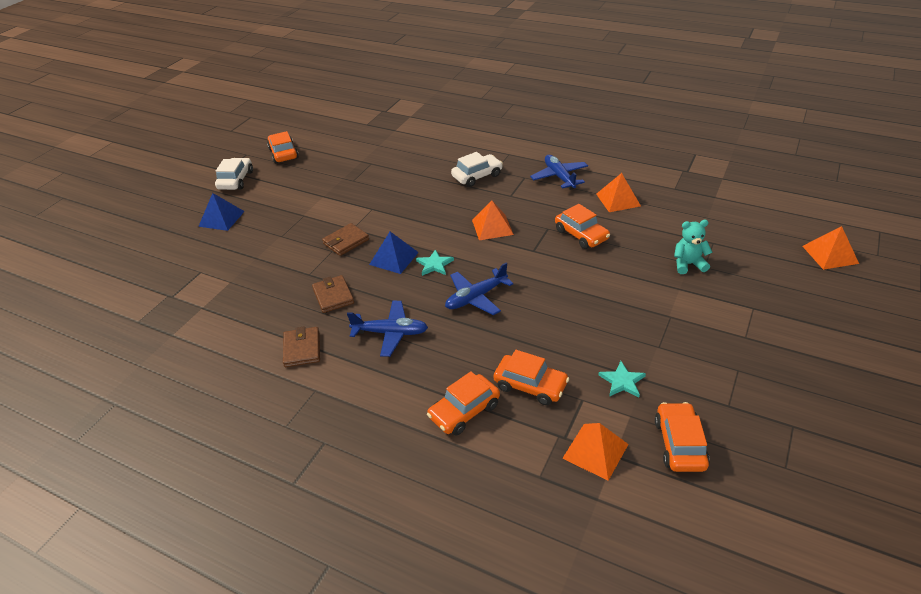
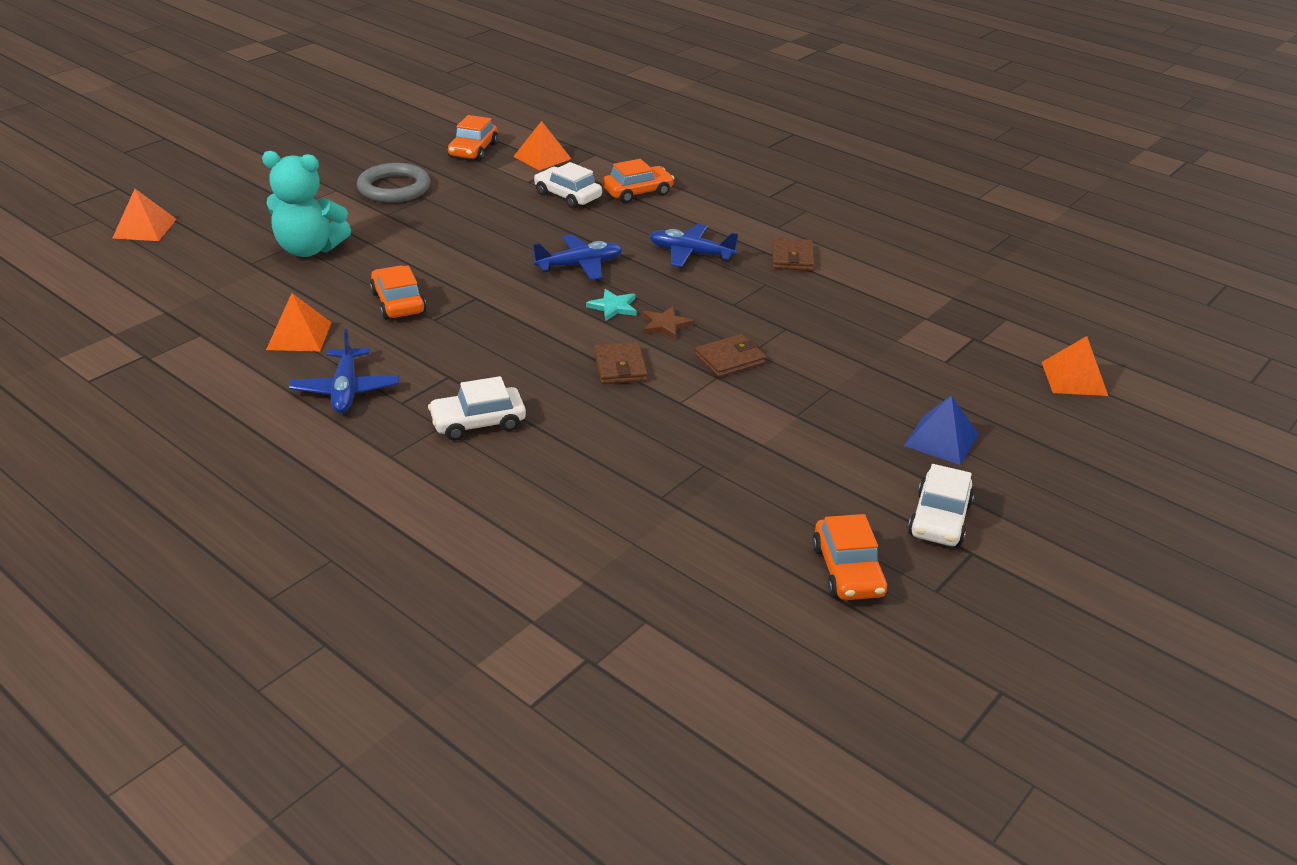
camera: 170 degrees left, 5 degrees down
brown wallet [312,275,354,313] -> brown wallet moved to [594,342,648,384]
blue pyramid [369,232,419,274] -> brown star [642,306,694,340]
orange pyramid [472,200,514,240] -> orange pyramid moved to [1041,336,1108,396]
orange car [493,350,569,405] -> white car [534,162,602,209]
turquoise star [598,361,646,397] -> none
turquoise teddy bear [674,220,712,274] -> turquoise teddy bear [262,151,351,257], size x1.71
none -> grey ring [357,163,431,203]

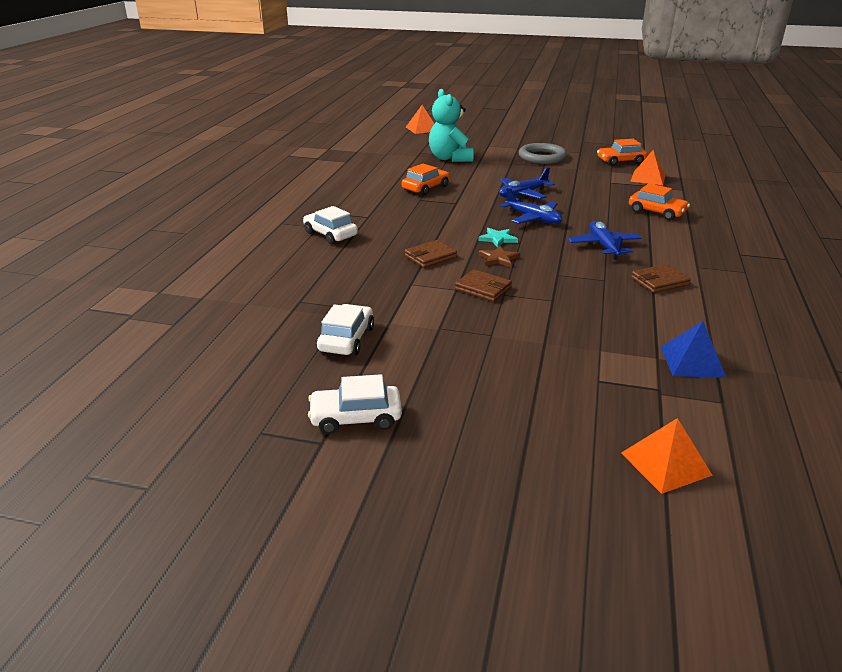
camera: 65 degrees right, 5 degrees down
orange pyramid [266,293,332,351] -> none
blue plane [289,329,399,413] -> blue plane moved to [499,167,555,199]
white car [534,162,602,209] -> white car moved to [317,304,374,356]
orange car [812,514,888,600] -> none
blue pyramid [904,395,979,465] -> blue pyramid moved to [661,321,726,378]

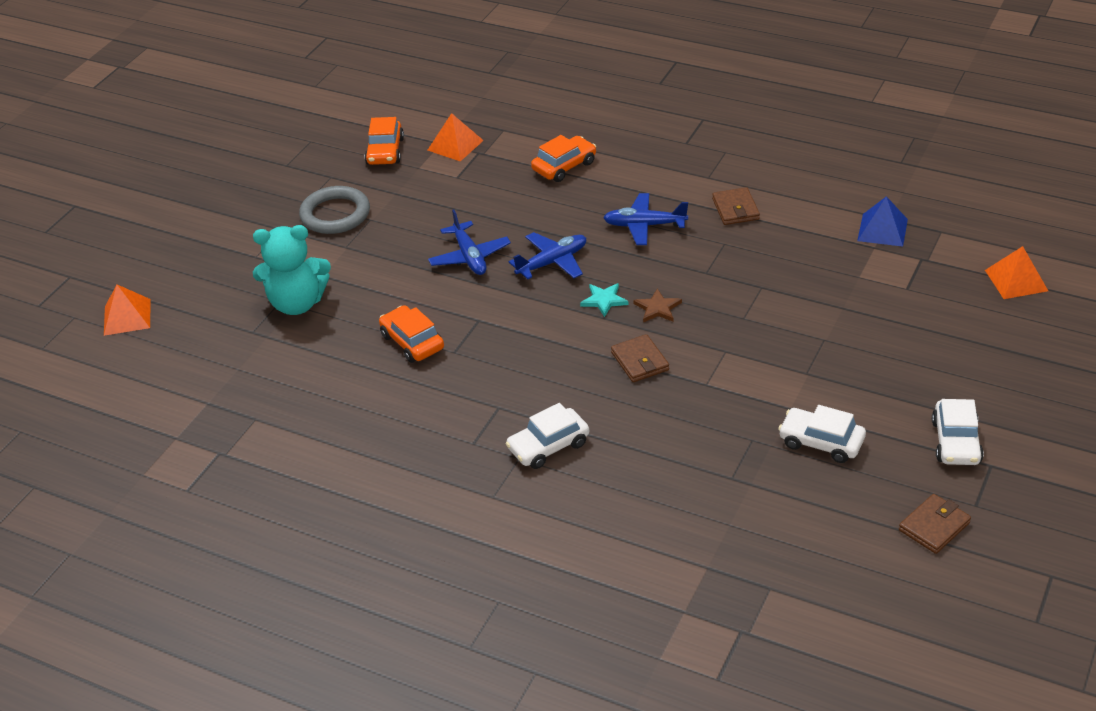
camera: 75 degrees left, 10 degrees up
brown wallet [455,270,512,302] -> brown wallet moved to [899,494,971,554]

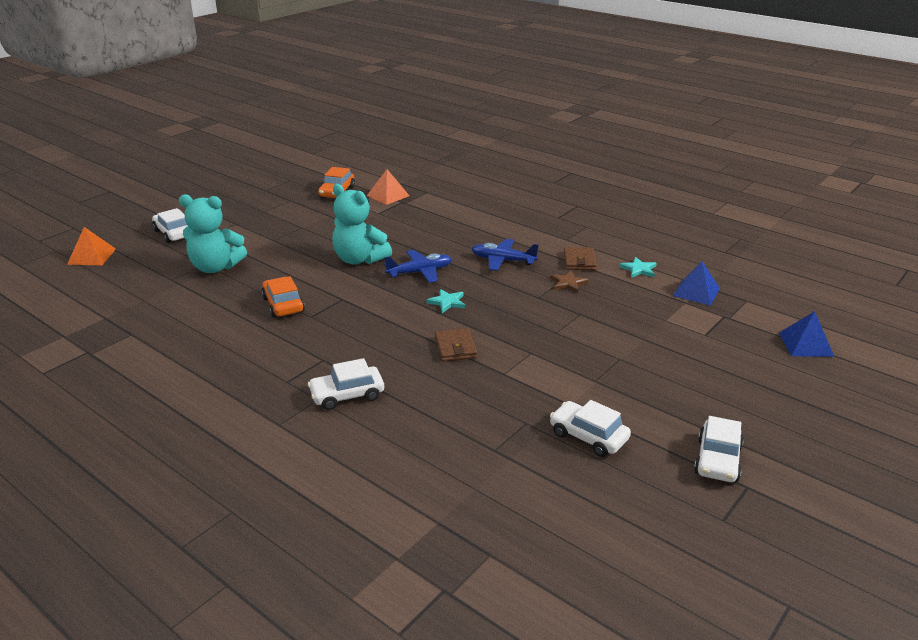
camera: 10 degrees right, 10 degrees down
grey ring [299,186,370,234] -> none
blue plane [428,210,511,275] -> turquoise teddy bear [332,184,392,264]
orange car [531,135,596,182] -> none
brown star [633,289,682,322] -> brown star moved to [550,270,589,293]
brown wallet [899,494,971,554] -> none
orange pyramid [985,246,1048,299] -> blue pyramid [779,311,834,357]
none -> white car [152,208,189,243]
none -> turquoise star [619,257,657,278]

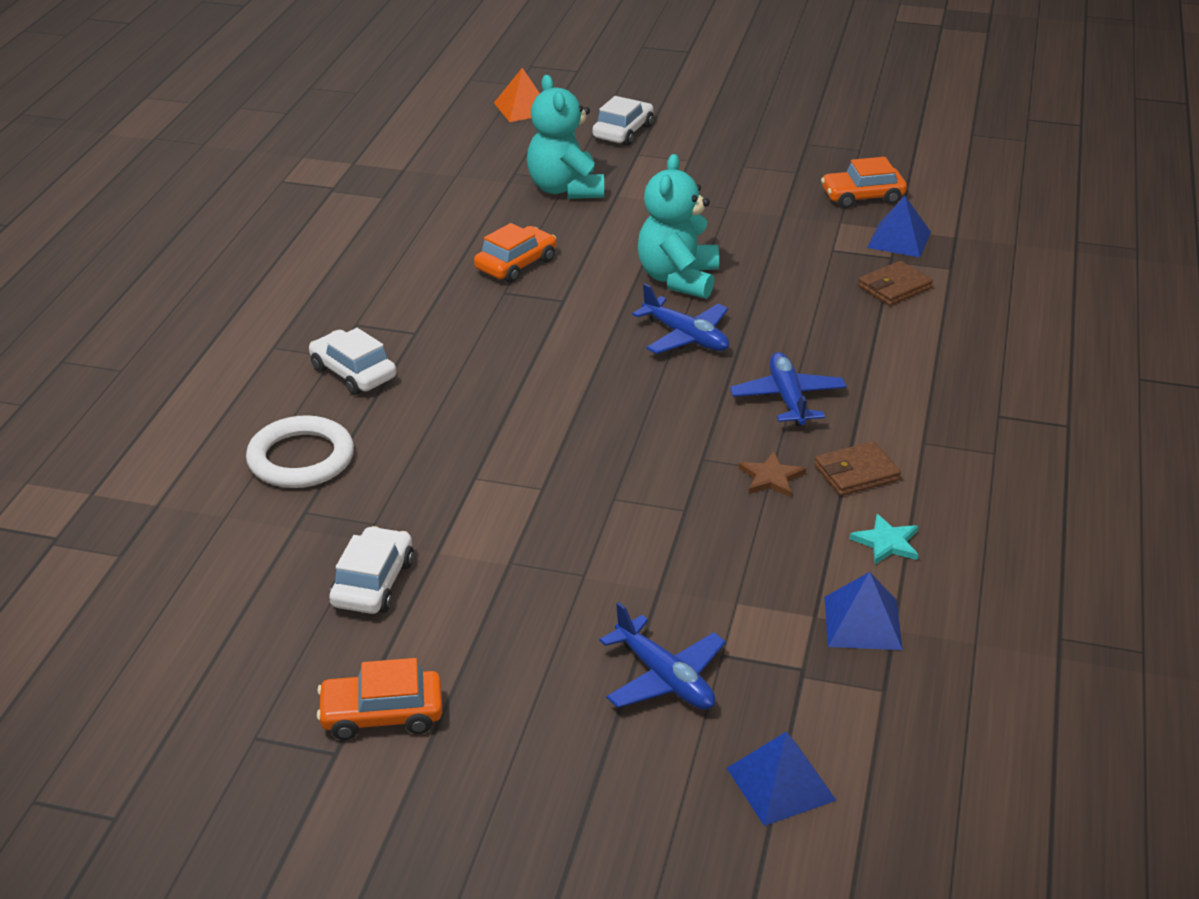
camera: 65 degrees right, 5 degrees up
orange pyramid [367,169,410,205] -> blue pyramid [867,196,931,257]
turquoise star [426,289,465,313] -> none
brown wallet [435,328,477,362] -> brown wallet moved to [858,261,933,306]
white car [694,416,744,482] -> orange car [317,658,442,740]
none -> white ring [246,415,354,488]
none -> blue plane [600,602,726,710]

